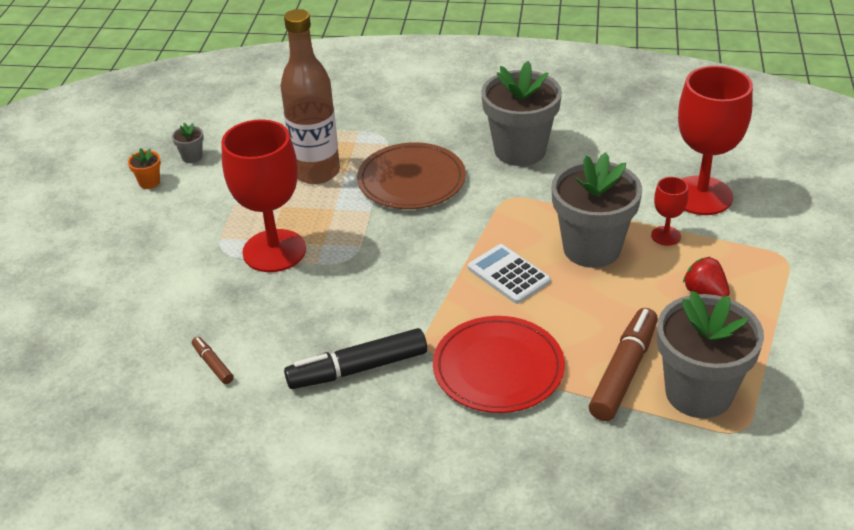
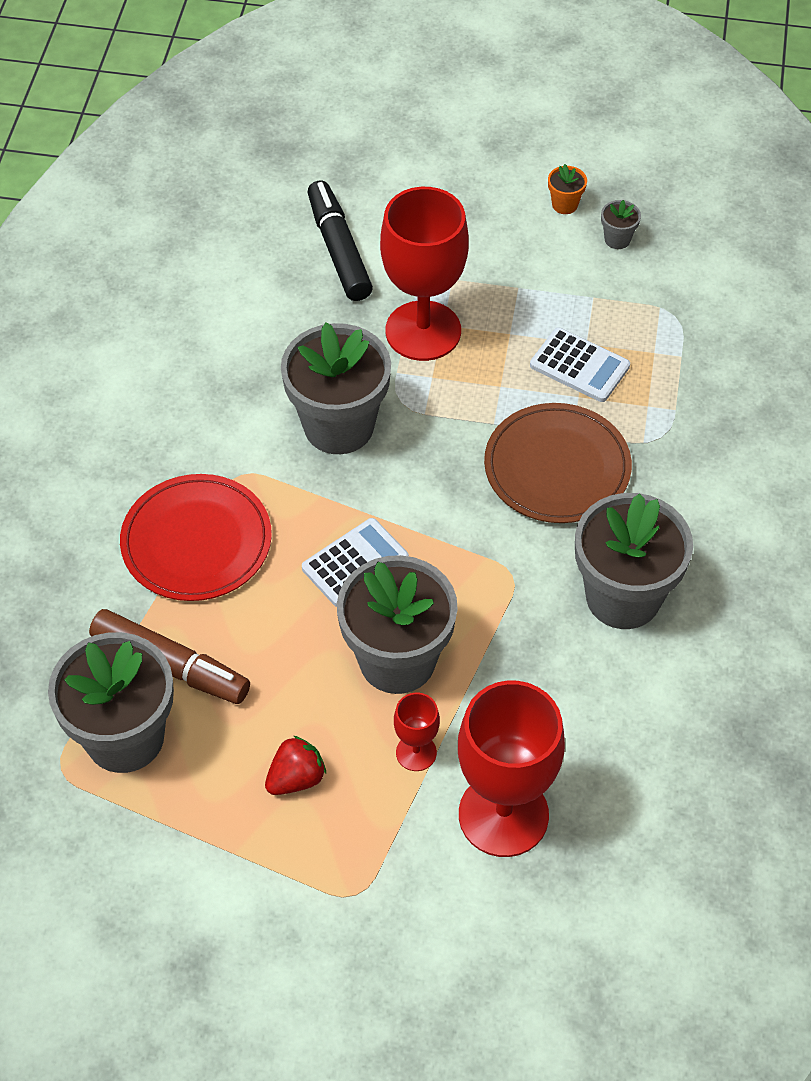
camera: 90 degrees right, 15 degrees up
brown marker [192,337,233,384] -> none
brown bottle [280,9,340,184] -> white calculator [530,328,630,402]
black marker [284,328,427,389] -> black marker moved to [307,180,373,301]
none -> grey flower pot [281,323,391,454]

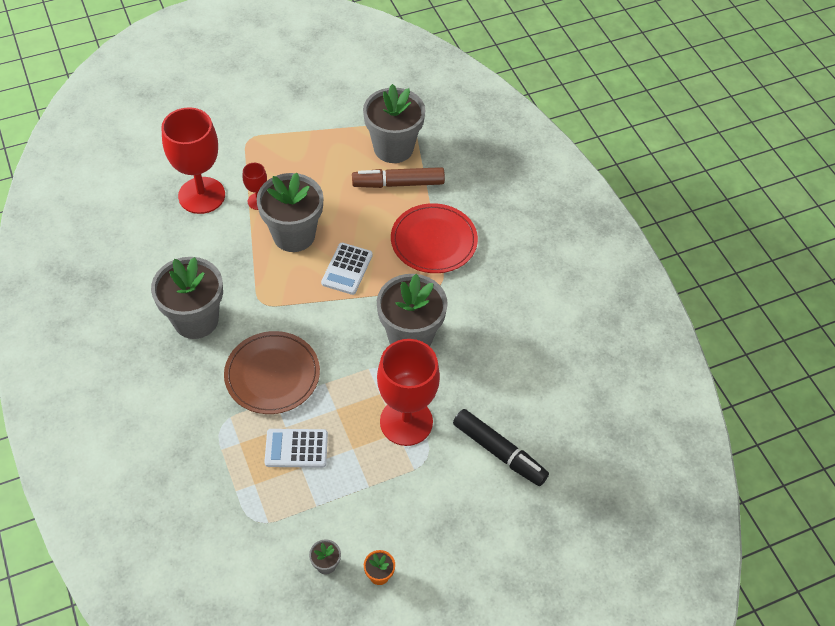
camera: 145 degrees right, 0 degrees up
red strawberry [265,736,326,795] -> none

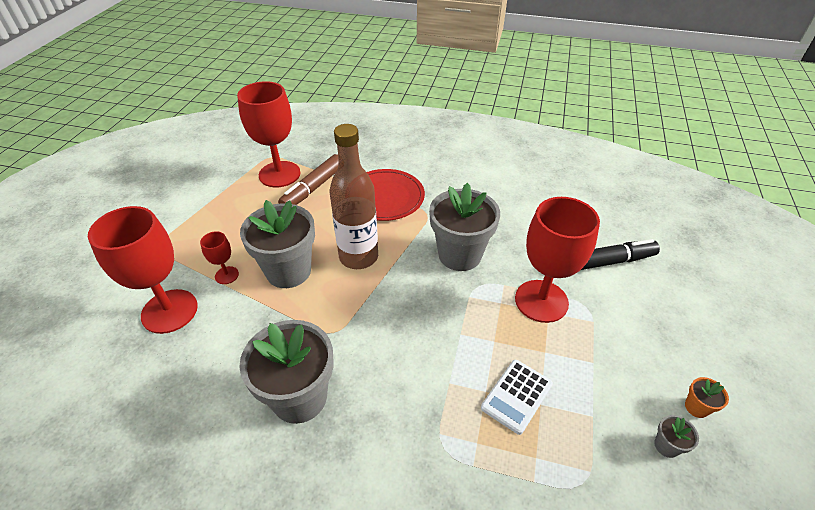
camera: 50 degrees left, 10 degrees down
brown plate [224,331,320,414] -> none
white calculator [321,243,373,295] -> brown bottle [330,124,378,269]
grey flower pot [363,84,425,163] -> red goblet [237,81,300,187]

